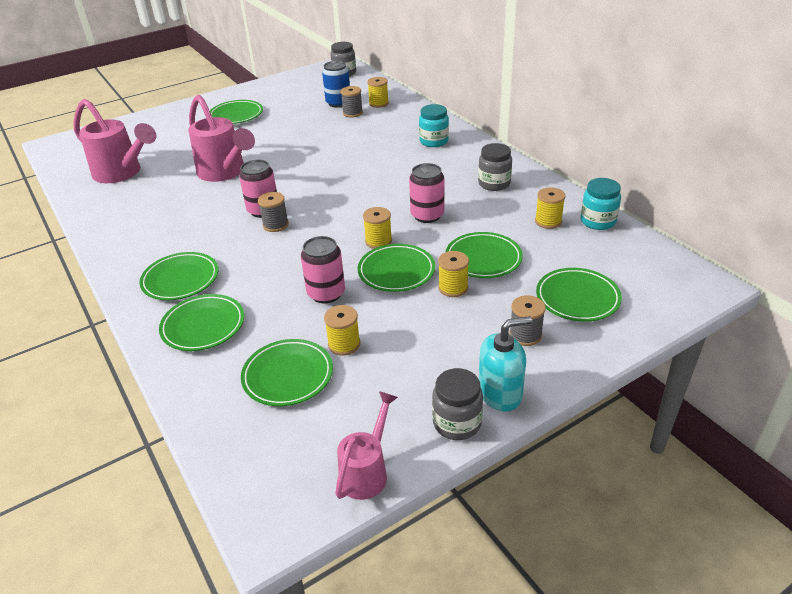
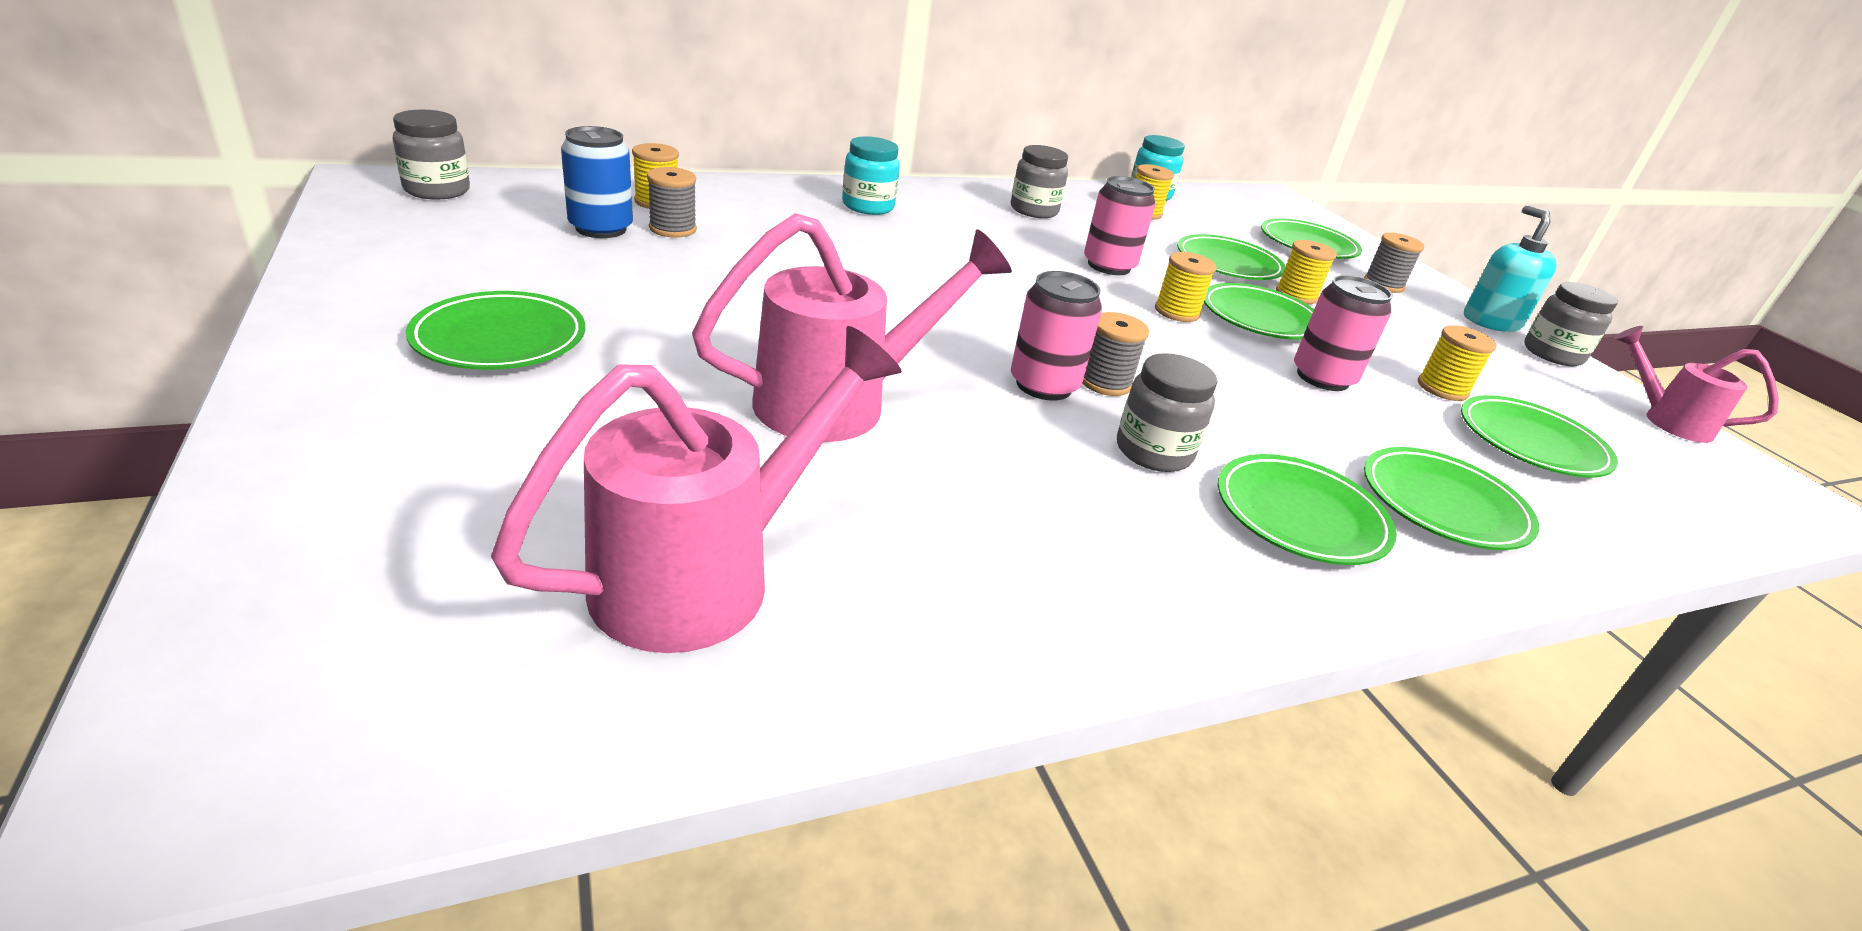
camera: 85 degrees left, 5 degrees down
none -> grey jar [1117,353,1217,472]

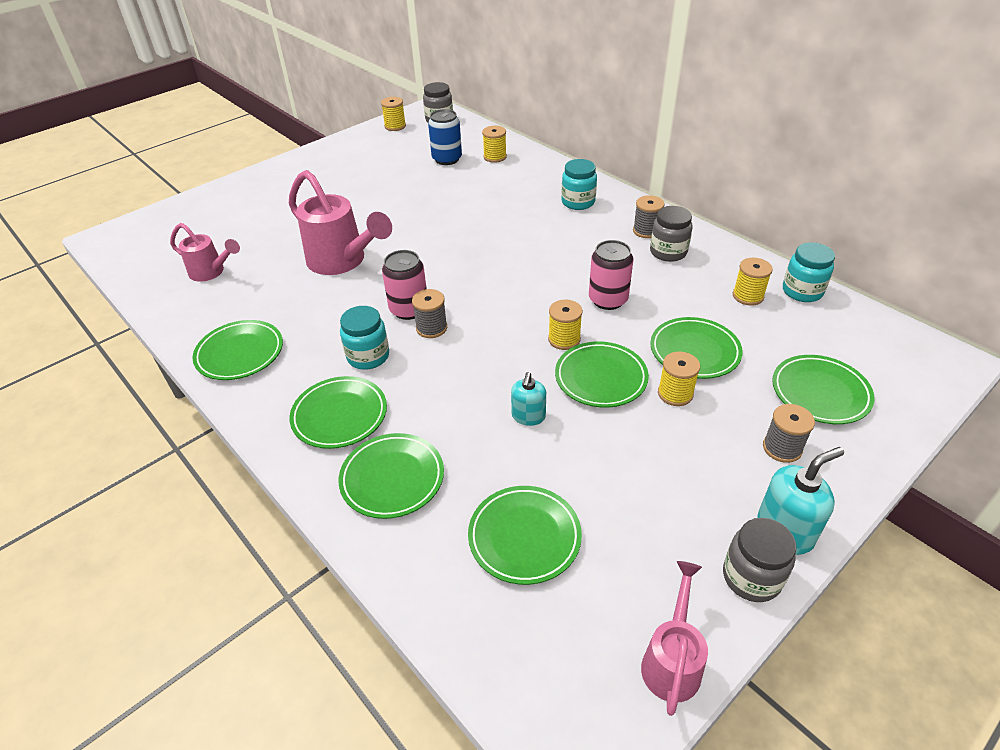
camera: 75 degrees right, 10 degrees up
green plate [406,291,585,370] -> green plate moved to [193,320,283,380]
pink watering can [491,326,902,653] -> pink watering can [170,223,240,282], size x0.58
grey spool [647,167,697,238] -> grey spool moved to [633,195,665,238]
grey jar [1117,353,1217,472] -> turquoise jar [340,306,389,370]
pink can [1294,275,1393,391] -> turquoise soap dispenser [511,372,546,426]
yellow spool [1418,325,1496,401] -> yellow spool moved to [381,97,406,131]

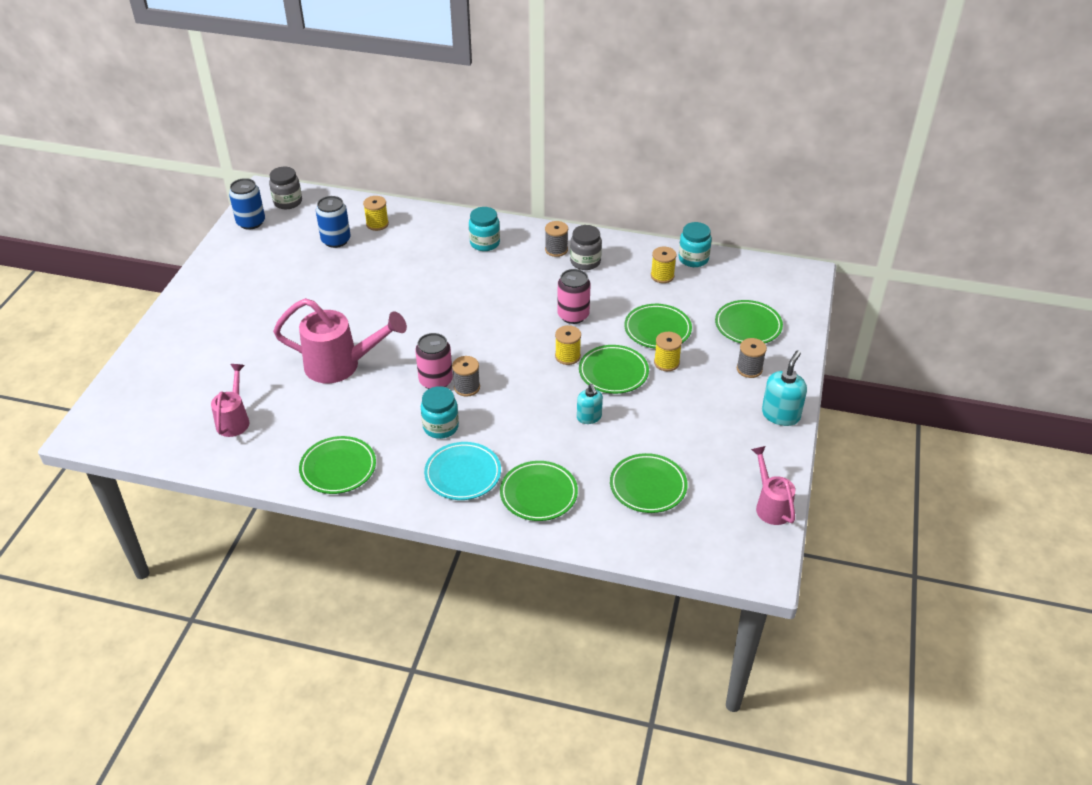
camera: 35 degrees left, 0 degrees up
pink watering can [170,223,240,282] -> pink watering can turned 75 degrees counterclockwise [211,364,249,437]
green plate [289,376,387,449] -> turquoise plate [424,442,501,500]
yellow spool [381,97,406,131] -> blue can [229,178,265,230]
grey jar [723,518,797,602] -> none

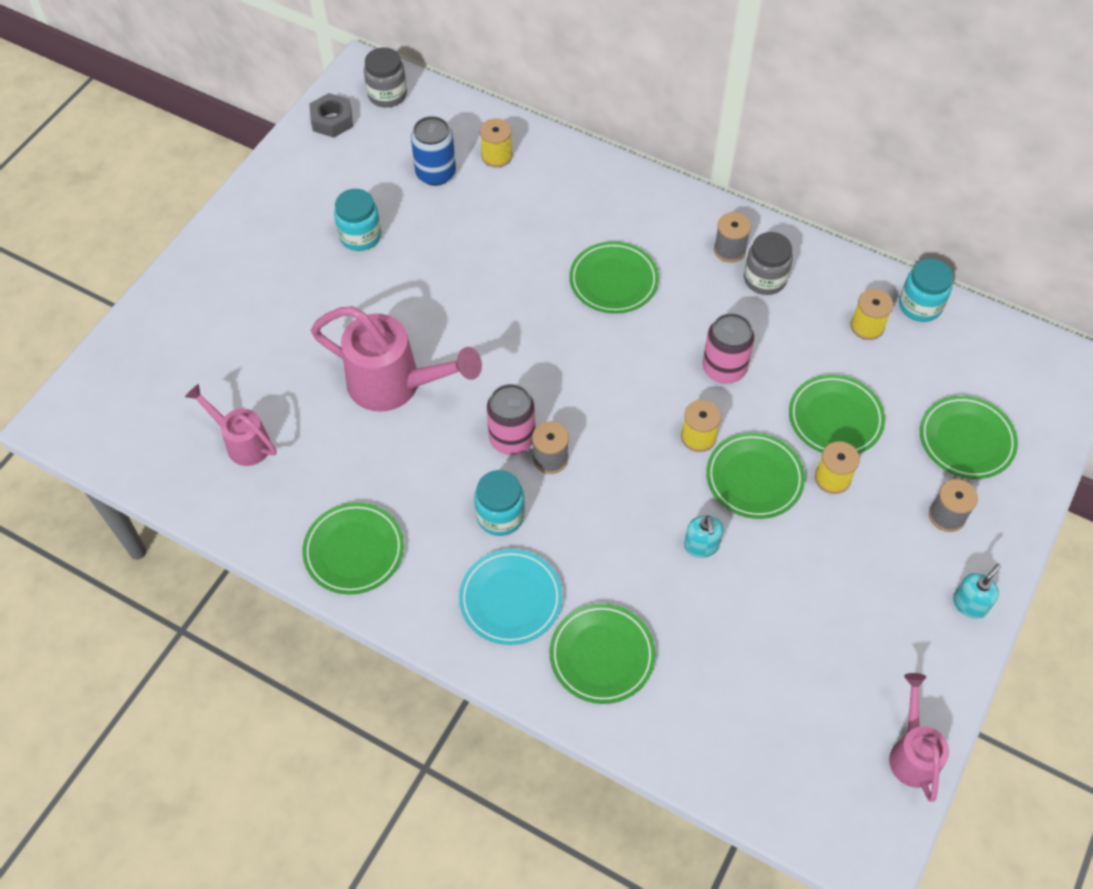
camera: 15 degrees right, 15 degrees up
pink watering can [211,364,249,437] -> pink watering can turned 75 degrees counterclockwise [185,384,276,466]
blue can [229,178,265,230] -> grey nut [309,93,353,138]
turquoise jar [469,207,500,251] -> turquoise jar moved to [334,189,381,251]
green plate [610,453,688,513] -> green plate moved to [569,241,659,314]
turquoise soap dispenser [762,350,807,426] -> turquoise soap dispenser [953,564,1001,619], size x0.65

